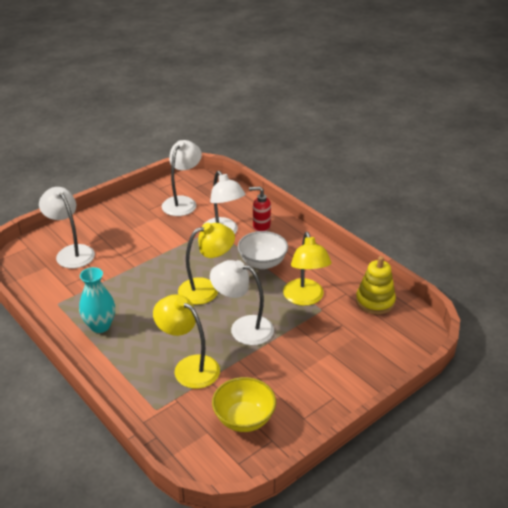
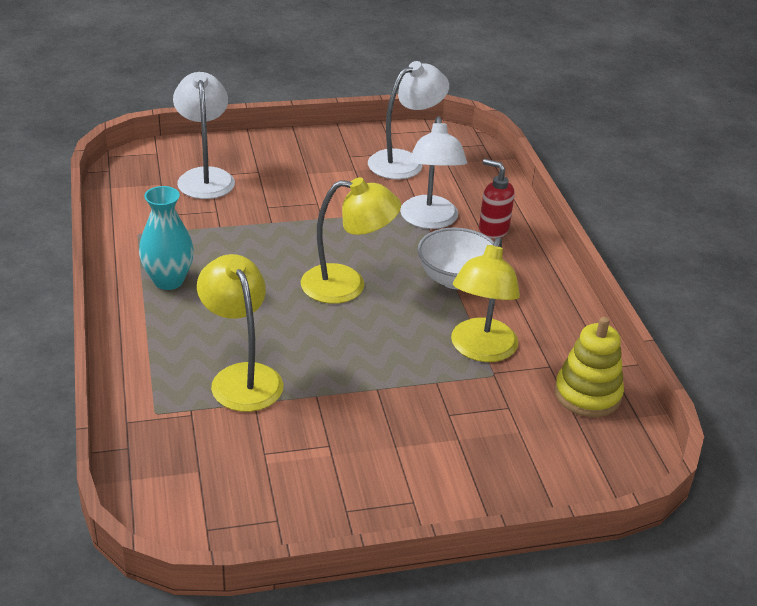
camera: 25 degrees right, 0 degrees up
white lamp [210,260,274,345] -> none
yellow bowl [212,377,276,432] -> none

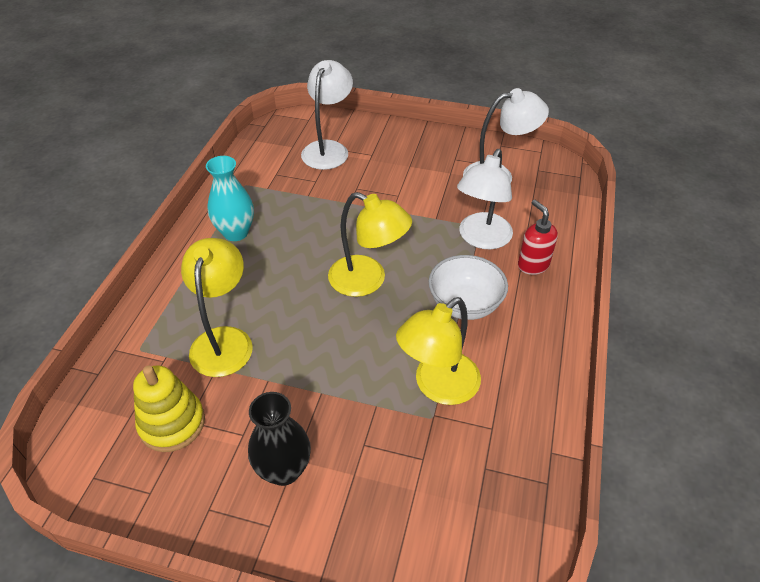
camera: 30 degrees right, 10 degrees up
yellow stacking toy [554,317,624,417] -> yellow stacking toy moved to [133,365,205,452]
none -> black vase [248,392,311,486]

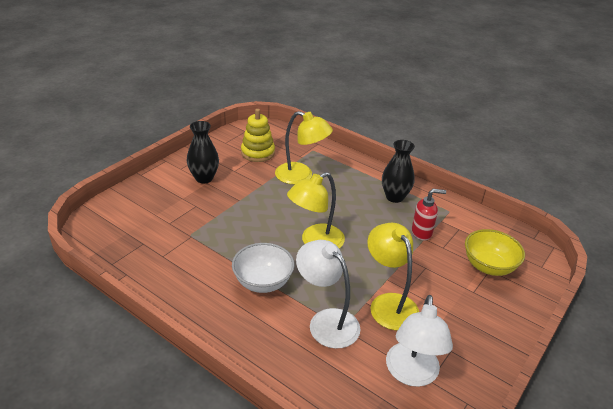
camera: 110 degrees right, 10 degrees down
turquoise vase [206,156,254,241] -> black vase [382,140,415,203]
white lamp [301,60,353,170] -> yellow bowl [465,229,525,276]
yellow lamp [396,297,481,405] -> yellow lamp moved to [367,223,419,330]
red soap dispenser [518,200,558,275] -> red soap dispenser moved to [412,189,446,241]

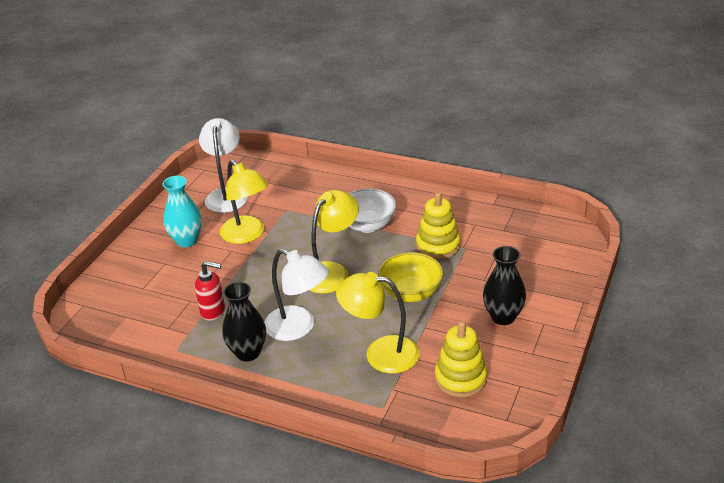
camera: 170 degrees right, 0 degrees up
white lamp [296,240,360,348] -> white lamp moved to [264,249,329,341]
red soap dispenser [412,189,446,241] -> red soap dispenser turned 150 degrees counterclockwise [195,261,225,321]
yellow bowl [465,229,525,276] -> yellow bowl moved to [378,252,443,302]
none -> turquoise vase [162,176,202,247]
none -> yellow stacking toy [416,192,460,259]

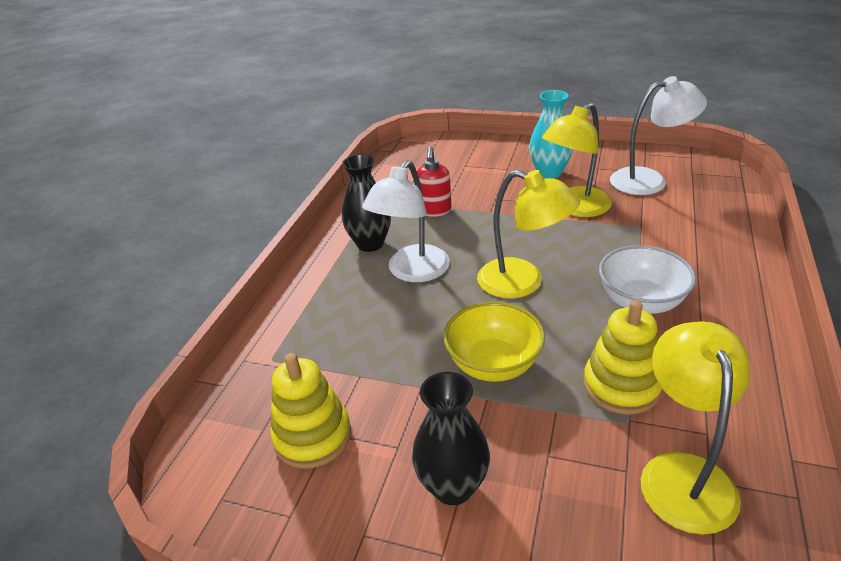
camera: 85 degrees right, 0 degrees up
yellow lamp [336,272,419,373] -> yellow lamp moved to [641,321,750,535]

